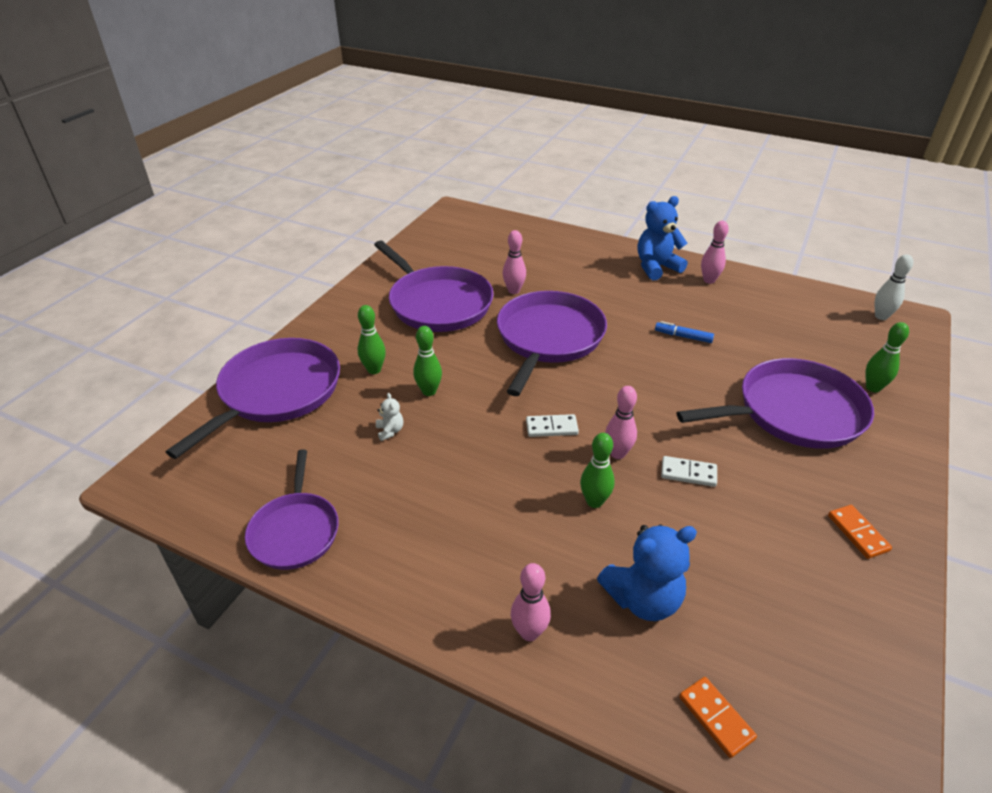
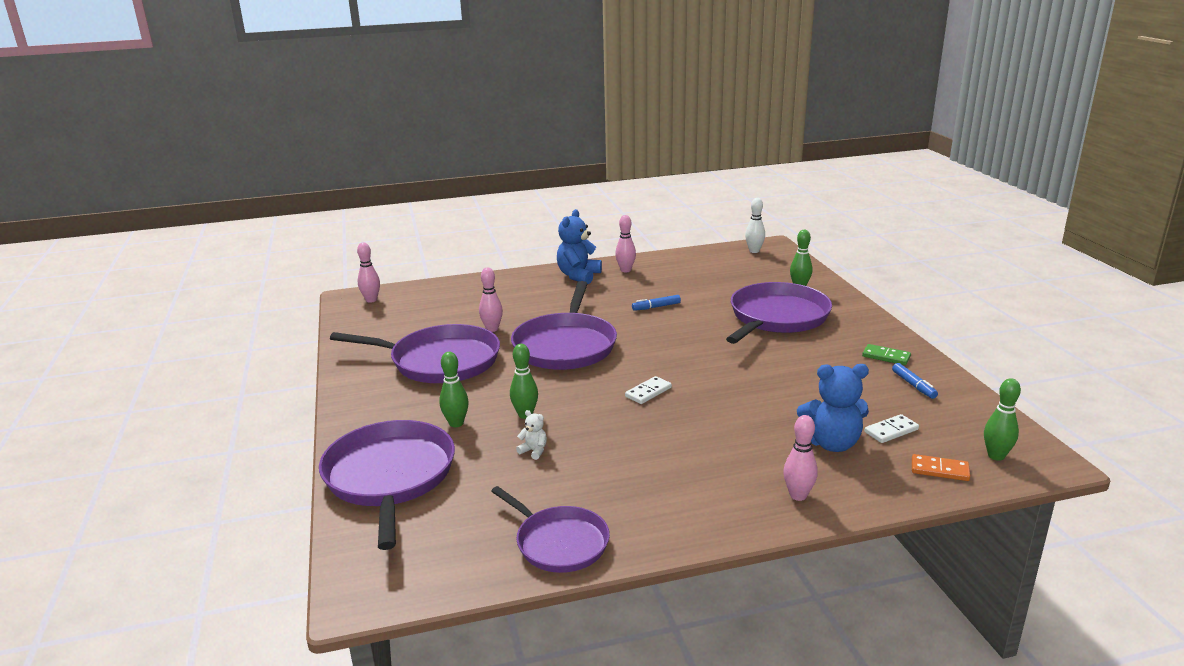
camera: 40 degrees left, 15 degrees down
purple pan [497,291,607,396] -> purple pan turned 150 degrees counterclockwise [511,281,617,370]
green bowling pin [580,433,615,508] -> green bowling pin moved to [984,378,1021,461]
blue teddy bear [597,524,697,621] -> blue teddy bear turned 60 degrees clockwise [797,364,869,452]
pink bowling pin [605,386,637,459] -> pink bowling pin moved to [357,242,380,303]
white domino [661,456,717,487] -> white domino moved to [865,414,919,443]
orange domino [828,505,892,559] -> green domino [862,344,911,365]
none -> blue marker [892,363,938,399]

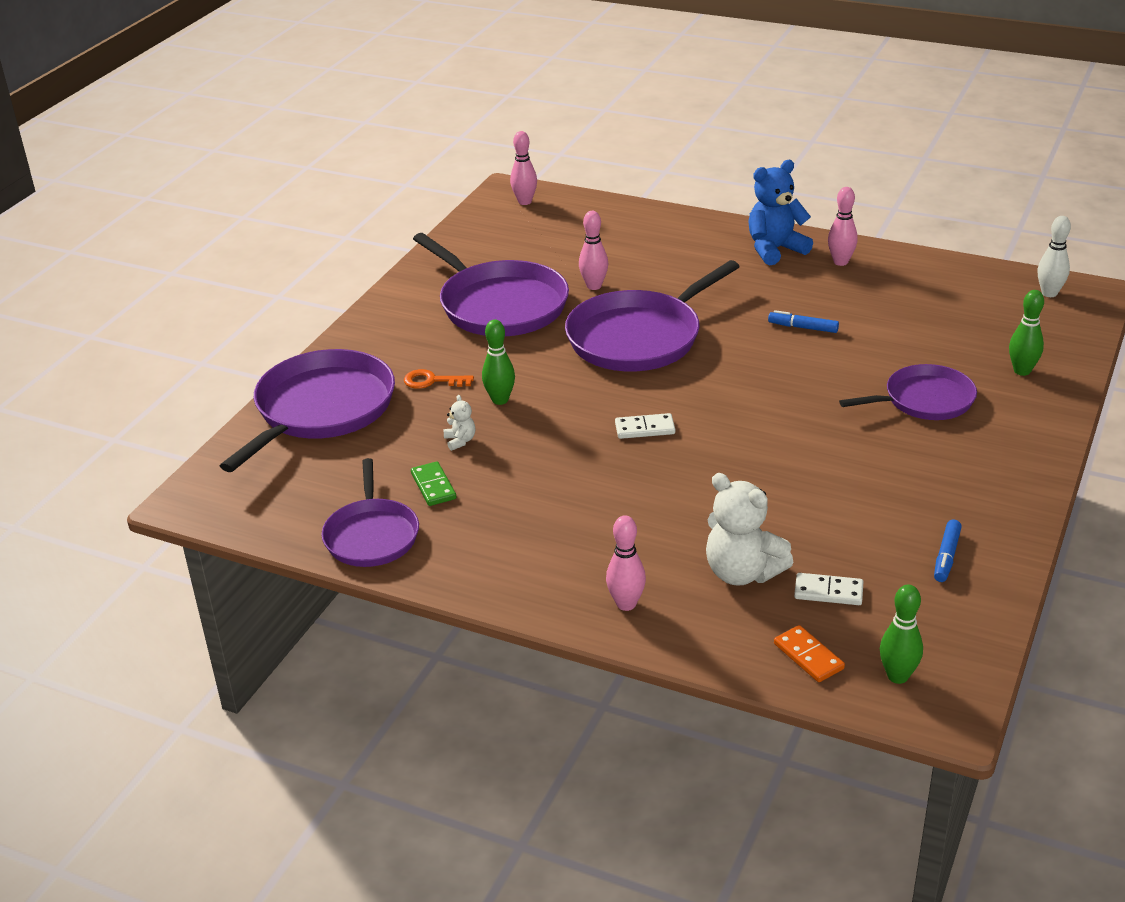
camera: 40 degrees right, 10 degrees up
green bowling pin [439,352,469,427] -> orange key [404,369,474,389]
purple pan [726,282,832,344] -> purple pan [839,364,977,420], size x0.61
blue teddy bear [797,364,869,452] -> white teddy bear [706,473,794,586]
green domino [862,344,911,365] -> green domino moved to [411,461,456,506]

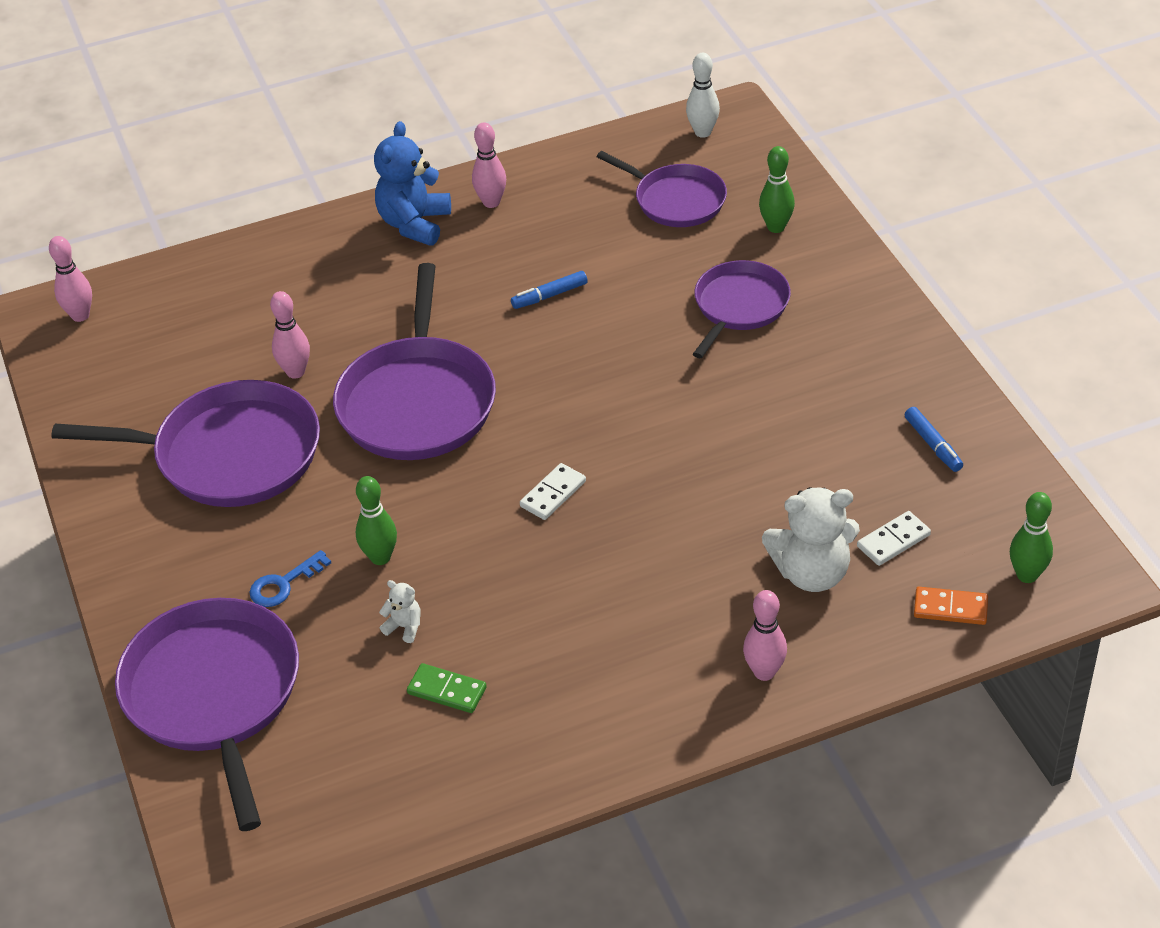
camera: 45 degrees left, 10 degrees up
purple pan [321,458,419,567] -> purple pan moved to [597,151,727,227]
orange key [404,369,474,389] -> blue key [249,550,331,607]

